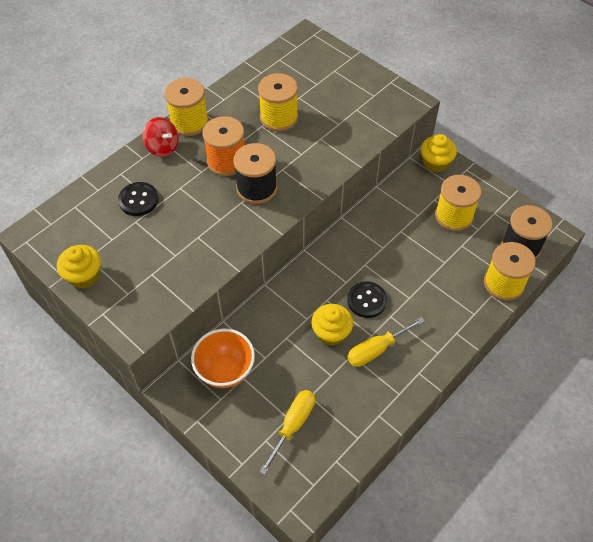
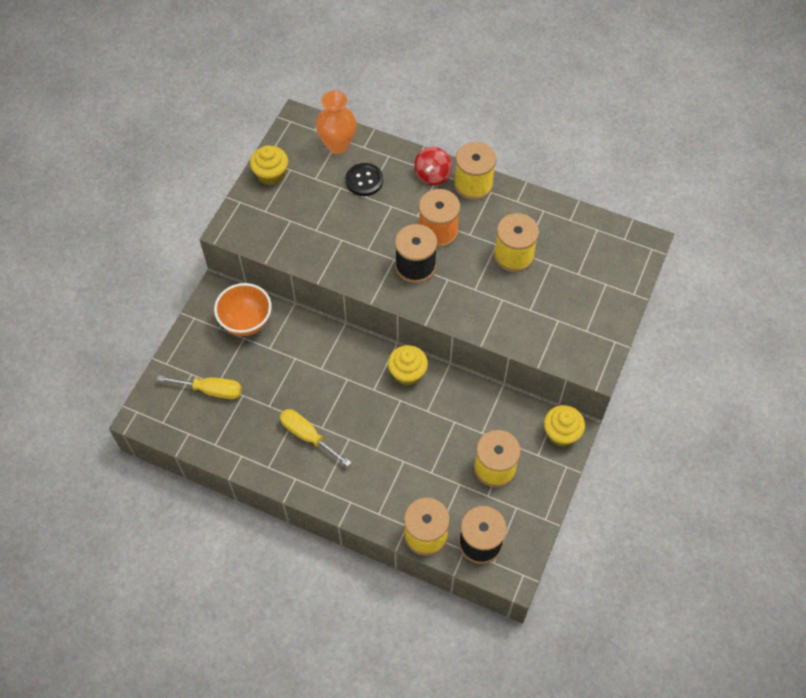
camera: 70 degrees right, 5 degrees up
yellow cupcake [311,304,353,346] -> yellow cupcake moved to [388,345,428,385]
black button [347,281,387,318] -> none
none -> orange vase [316,90,357,154]

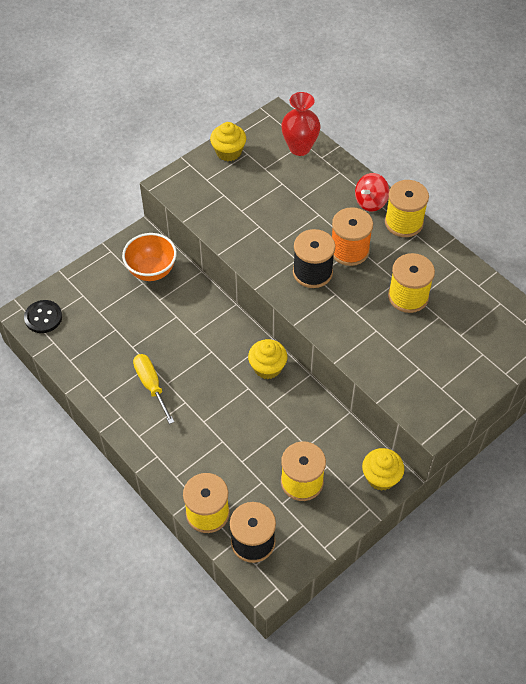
camera: 25 degrees right, 5 degrees down
yellow screwdriver [157,375,242,399] -> none
orange vase [316,90,357,154] -> red vase [281,92,320,156]
black button [346,163,383,196] -> black button moved to [24,300,62,333]

